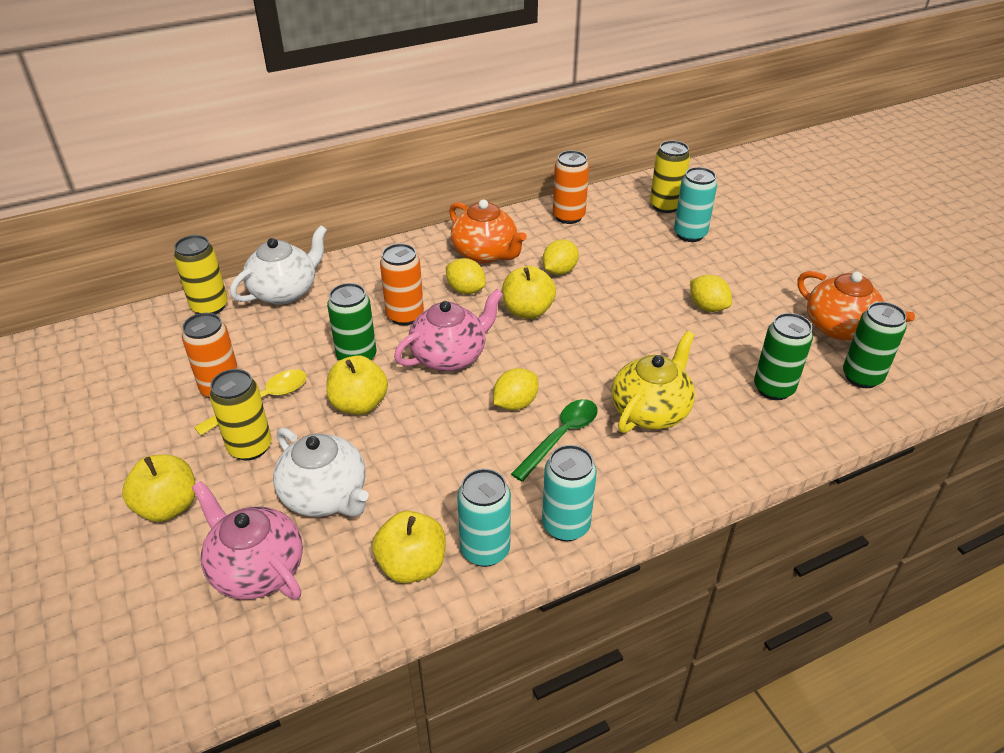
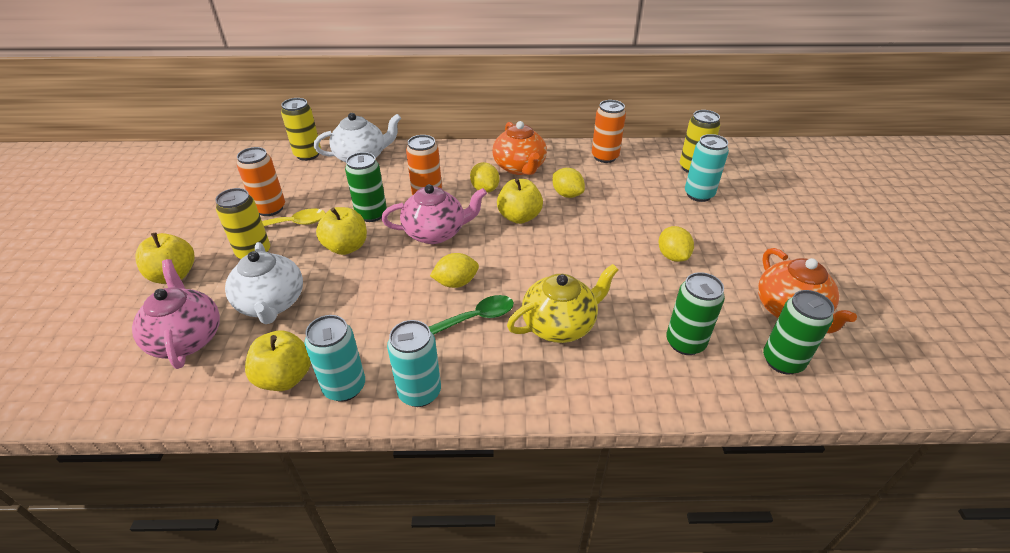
camera: 25 degrees right, 0 degrees up
yellow lemon [543,239,579,275] -> yellow lemon turned 75 degrees clockwise [552,168,585,198]

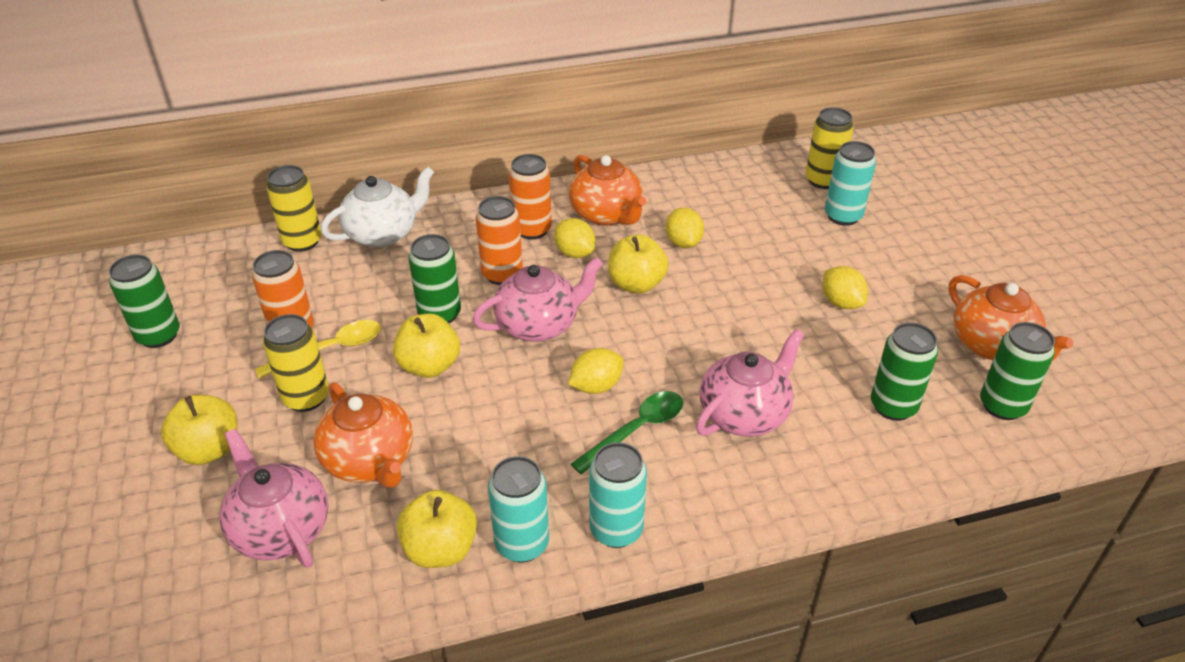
camera: 15 degrees left, 0 degrees up
white teapot [225,242,303,324] -> orange teapot [313,382,413,488]
yellow teapot [507,264,619,343] -> pink teapot [696,329,805,437]
yellow lemon [552,168,585,198] -> yellow lemon turned 45 degrees clockwise [665,208,704,248]
orange can [592,100,626,163] -> orange can moved to [509,154,552,239]
none -> green can [109,255,180,348]

